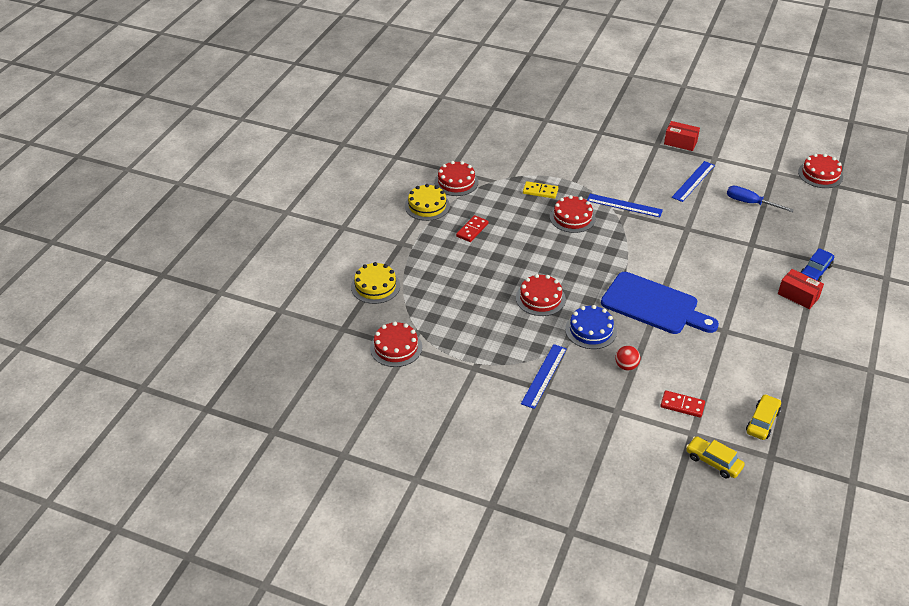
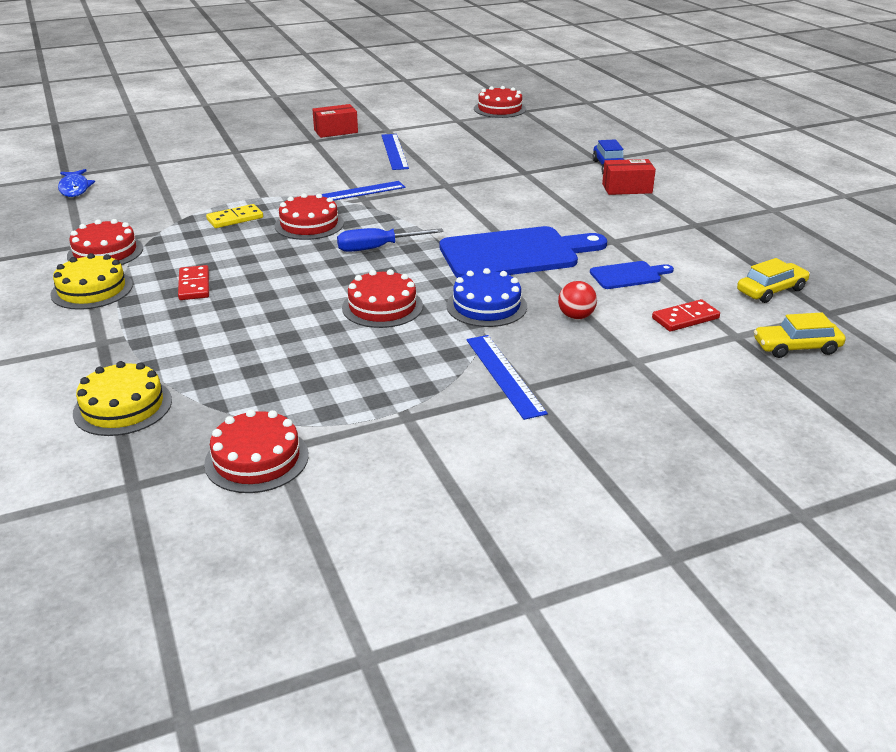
camera: 45 degrees left, 10 degrees down
blue screwdriver [727,186,794,212] -> blue screwdriver moved to [337,228,444,252]
yellow car [746,394,781,440] -> yellow car turned 75 degrees clockwise [737,258,810,303]
none -> blue fish [58,169,95,197]
none -> blue cutting board [590,261,674,289]

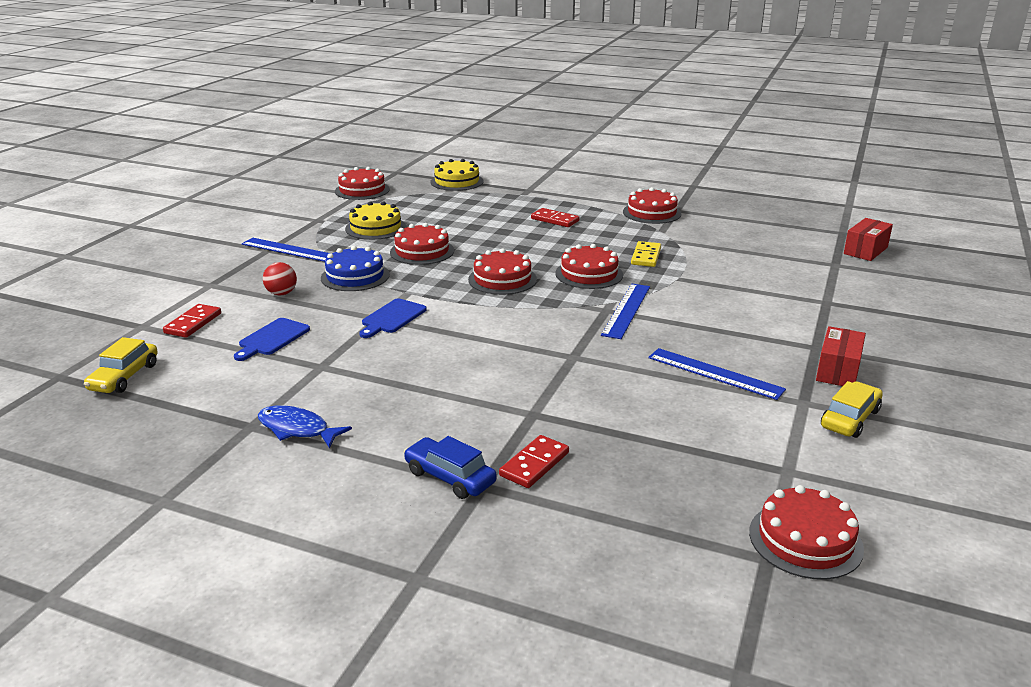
camera: 135 degrees right, 5 degrees down
yellow cake [50,253,133,310] -> yellow cake moved to [345,201,406,240]
blue fish [58,169,95,197] -> blue fish moved to [258,405,352,449]
blue screwdriver [337,228,444,252] -> red cake [468,248,537,295]
blue cutting board [440,226,607,278] -> blue cutting board [359,298,427,338], size x0.48
red box [602,159,656,195] -> red box moved to [844,218,893,261]
yellow car [754,312,846,358] -> yellow car moved to [821,381,883,438]
none -> red domino [499,435,569,488]

